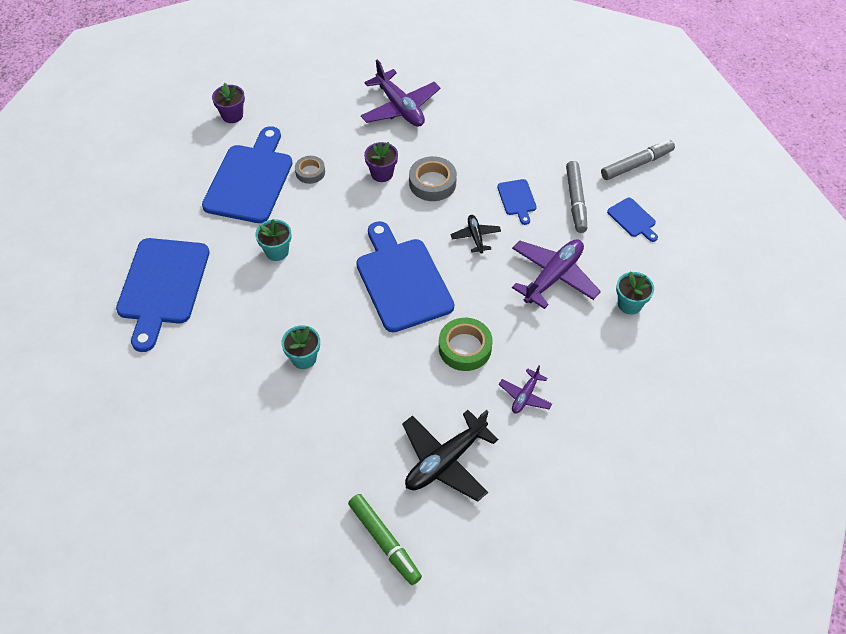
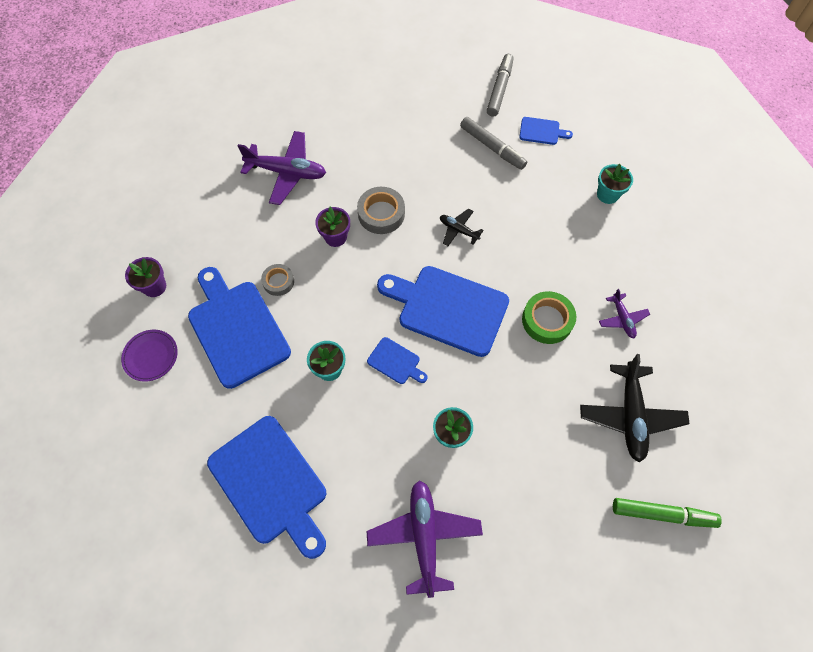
camera: 45 degrees left, 10 degrees up
blue cutting board [497,179,537,225] -> blue cutting board moved to [367,337,427,384]
purple plane [512,239,601,309] -> purple plane moved to [366,480,483,598]
none -> purple plate [121,330,178,382]

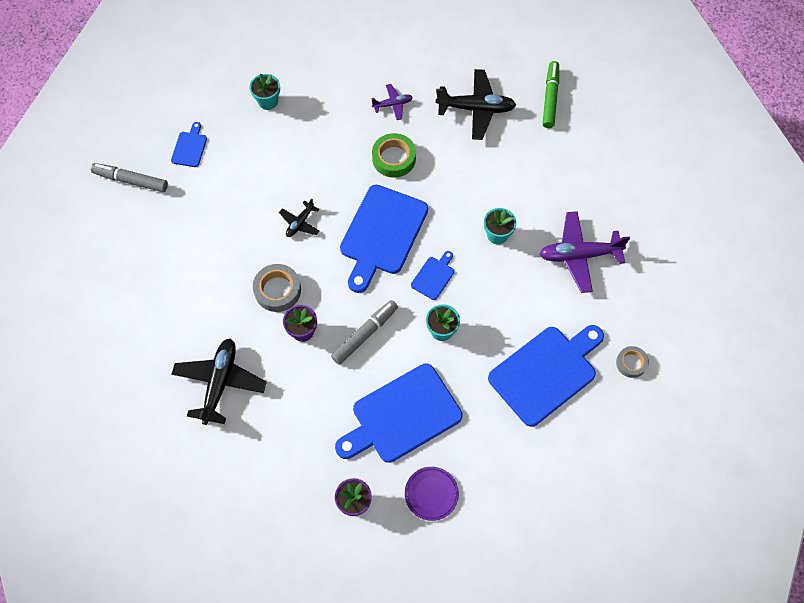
camera: 90 degrees left, 0 degrees up
purple plane [238,131,326,205] -> black plane [172,338,267,425]
grey tape [261,264,294,296] -> grey tape moved to [616,346,649,378]
grey marker [460,117,527,170] -> grey marker moved to [331,300,398,365]

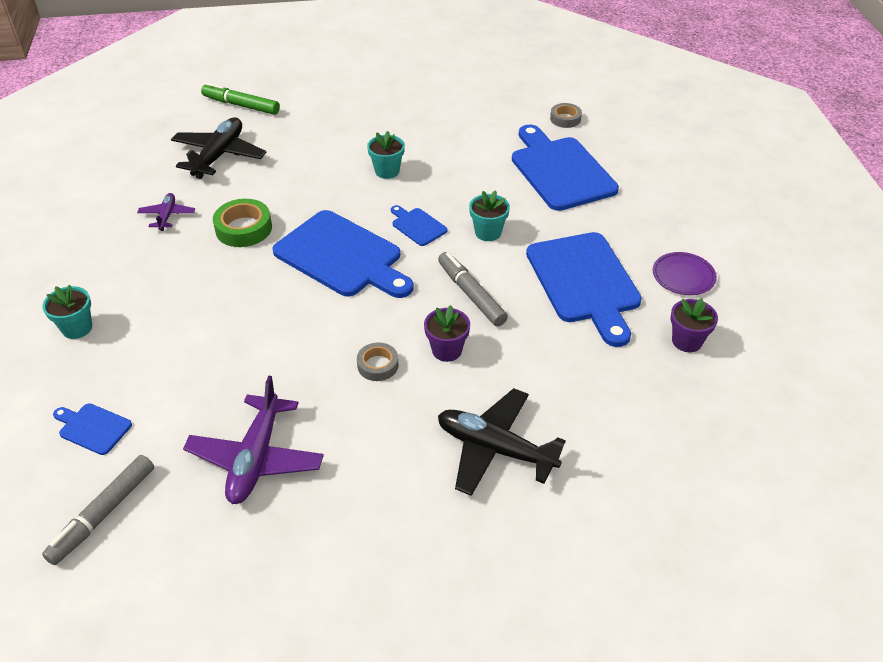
camera: 75 degrees left, 20 degrees down
grey tape [253,264,301,312] -> grey tape [357,342,398,381], size x0.63
black plane [279,199,320,237] -> none
purple plane [540,211,630,293] -> purple plane moved to [183,376,324,504]

